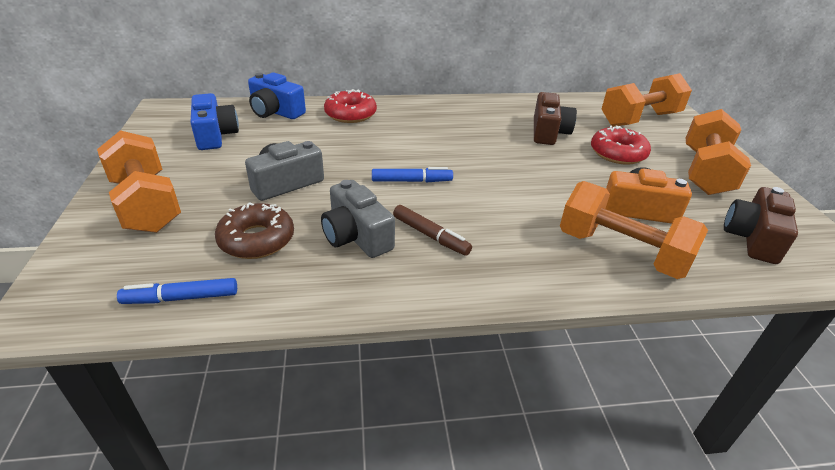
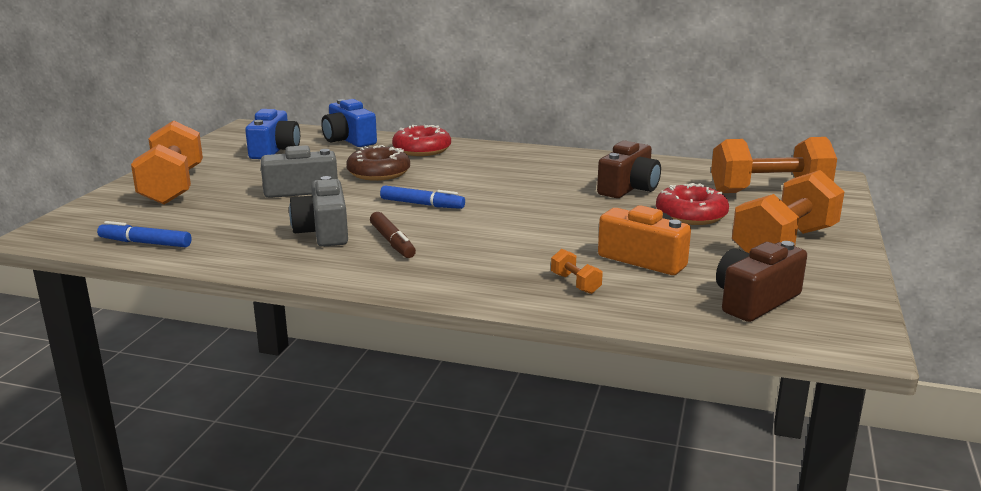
camera: 25 degrees right, 15 degrees down
brown donut [215,202,294,259] -> brown donut moved to [346,145,410,181]
orange dumbbell [560,181,708,279] -> orange dumbbell [551,249,603,294], size x0.41

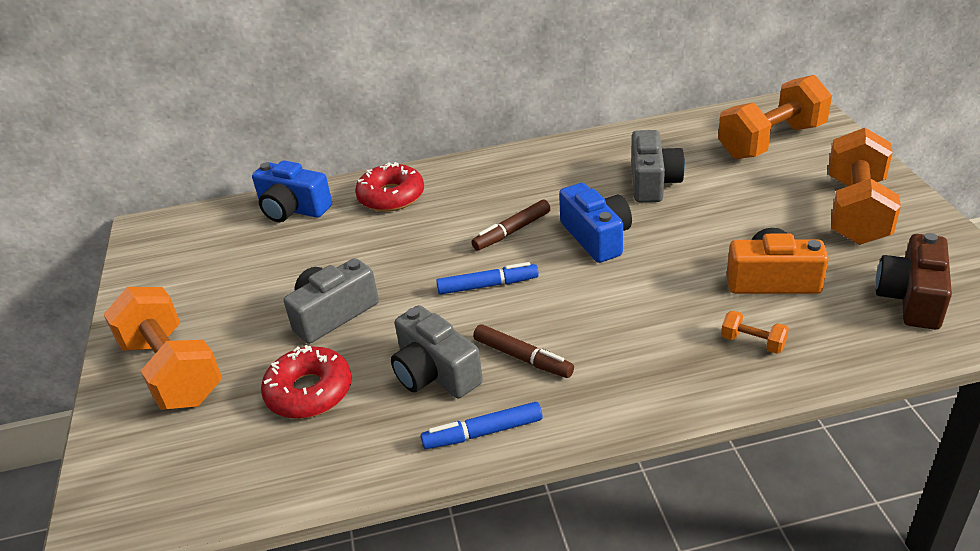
camera: 25 degrees left, 15 degrees up
blue marker [97,221,192,247] -> blue marker moved to [421,402,543,449]
blue camera [245,109,300,159] -> blue camera moved to [559,183,632,263]
brown donut [346,145,410,181] -> none
brown camera [597,141,661,198] -> grey camera [631,130,685,202]
red donut [656,183,729,225] -> red donut moved to [261,345,352,419]
none -> brown marker [471,200,551,251]

